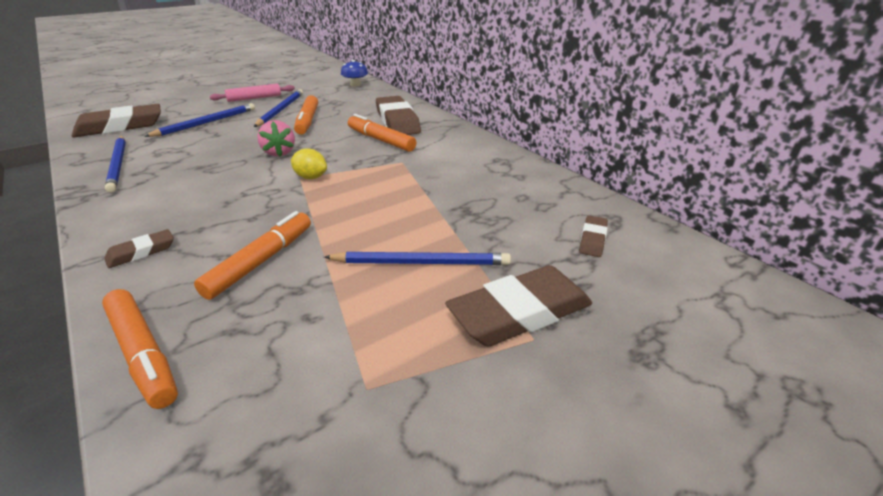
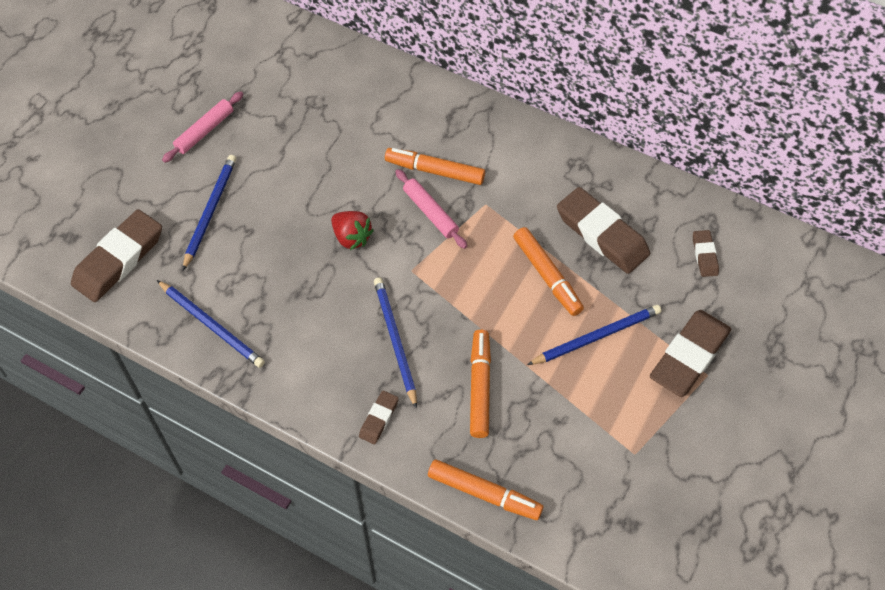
camera: 25 degrees left, 25 degrees up
blue pencil [254,89,303,127] -> blue pencil moved to [374,277,417,409]
pink strawberry [258,120,295,157] -> red strawberry [331,211,374,250]
yellow lemon [291,148,327,179] -> none
orange marker [294,95,318,135] -> orange marker moved to [513,227,584,316]
blue mushroom [341,60,368,87] -> none
brown eraser [376,96,421,135] -> brown eraser moved to [557,187,650,274]
none -> pink rolling pin [395,169,467,249]

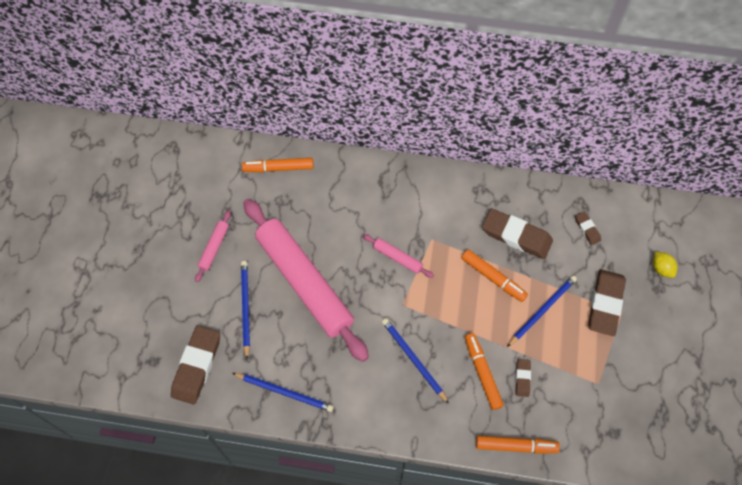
camera: 20 degrees left, 5 degrees up
red strawberry [331,211,374,250] -> none
brown eraser [359,391,399,444] -> brown eraser moved to [516,359,531,397]
orange marker [385,148,485,185] -> orange marker moved to [242,158,313,172]
none -> pink rolling pin [243,199,369,362]
none -> yellow lemon [653,252,677,278]

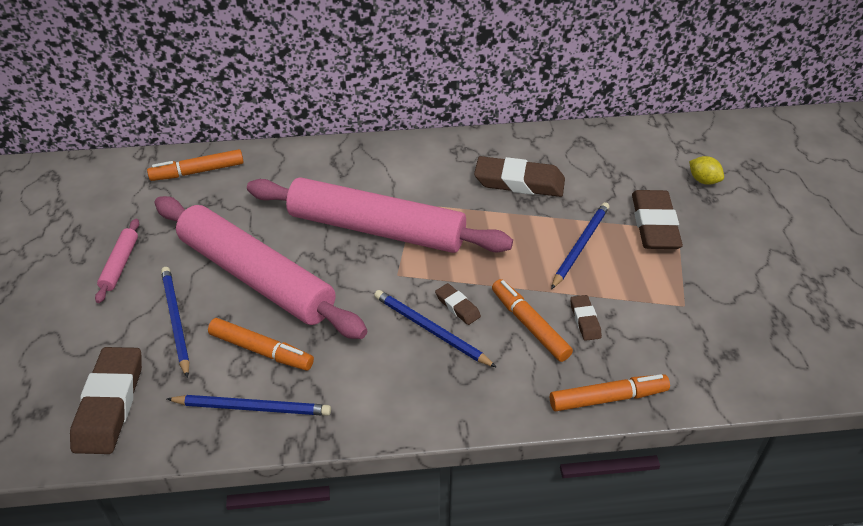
camera: 15 degrees left, 20 degrees down
pink rolling pin [363,234,434,278] -> pink rolling pin [247,178,513,253], size x2.50
orange marker [461,250,528,302] -> orange marker moved to [208,318,314,371]
brown eraser [575,211,601,245] -> brown eraser moved to [435,283,481,325]

